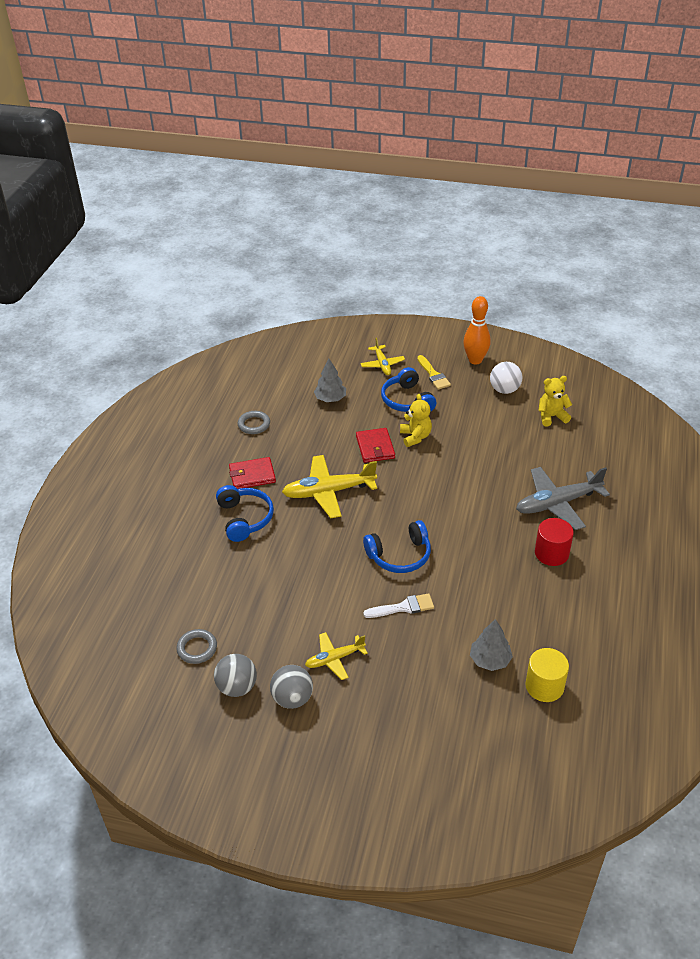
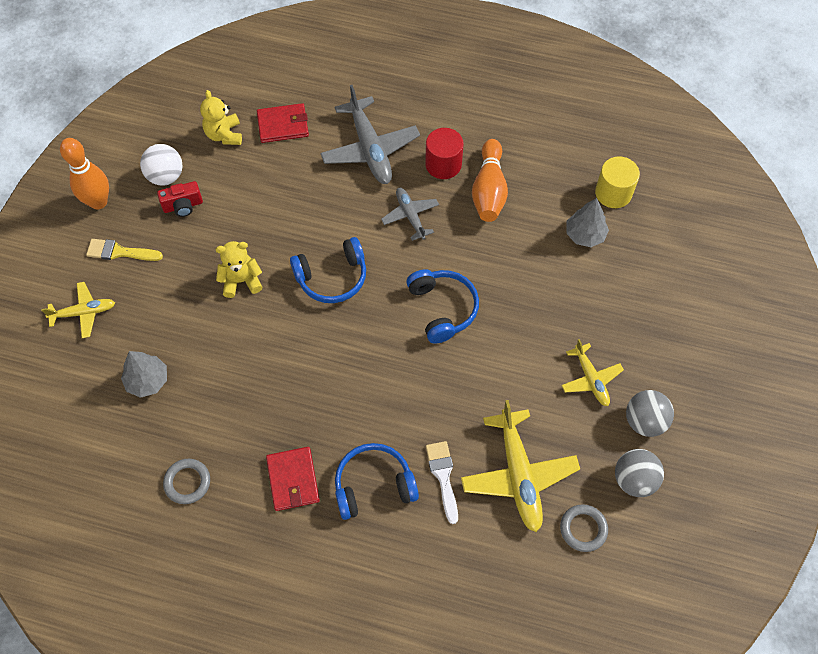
camera: 90 degrees left, 20 degrees up
yellow plane [282,455,377,518] -> yellow plane moved to [461,400,580,532]
red wallet [356,428,395,463] -> red wallet moved to [257,103,309,143]
white brush [363,593,434,618] -> white brush moved to [426,441,458,524]
blue headphones [381,367,436,412] -> blue headphones moved to [290,237,366,303]
yellow brush [417,355,451,390] -> yellow brush turned 150 degrees counterclockwise [86,239,163,261]
none -> red camera [157,181,203,217]
none -> grey plane [381,188,439,241]
none -> orange bowling pin [472,139,508,222]

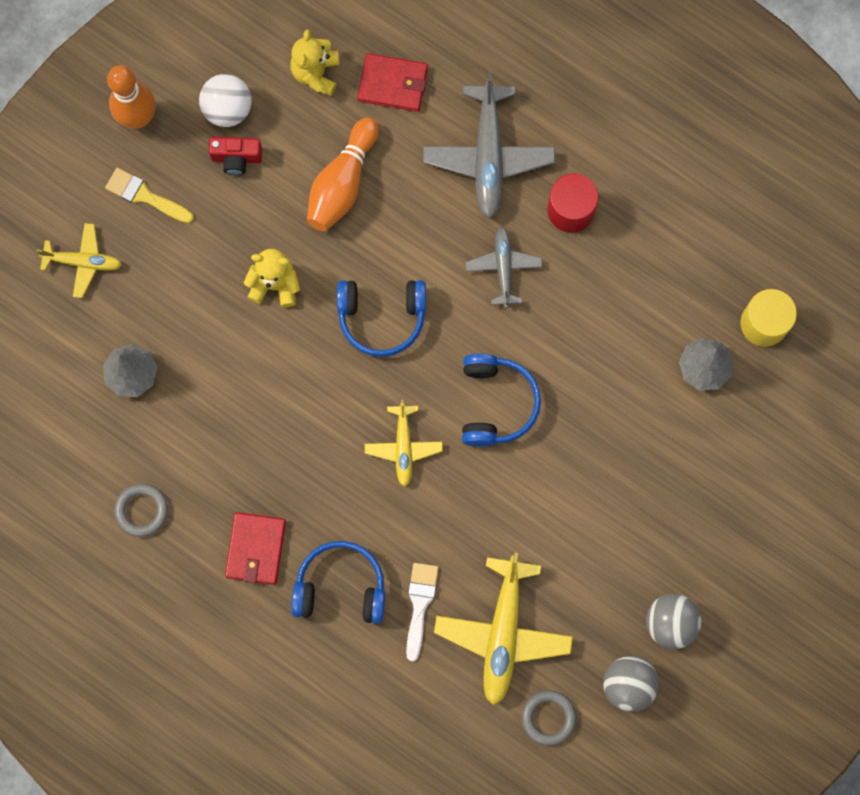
camera: 20 degrees right, 15 degrees up
orange bowling pin [472,139,508,222] -> orange bowling pin moved to [307,117,379,231]
yellow plane [561,339,624,406] -> yellow plane moved to [365,400,443,487]

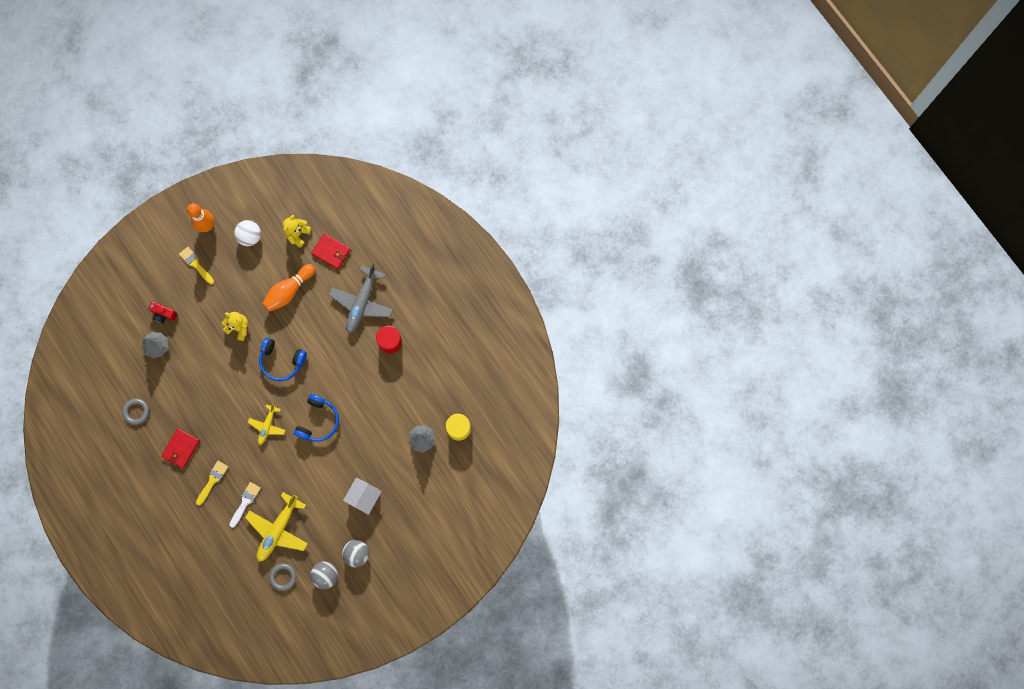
camera: 20 degrees right, 0 degrees up
yellow plane [36,223,122,298] -> none
red camera [208,137,262,175] -> red camera moved to [148,302,177,324]
blue headphones [292,541,385,624] -> yellow brush [196,461,228,506]
grey plane [466,227,543,308] -> none
none -> white house [343,477,382,515]

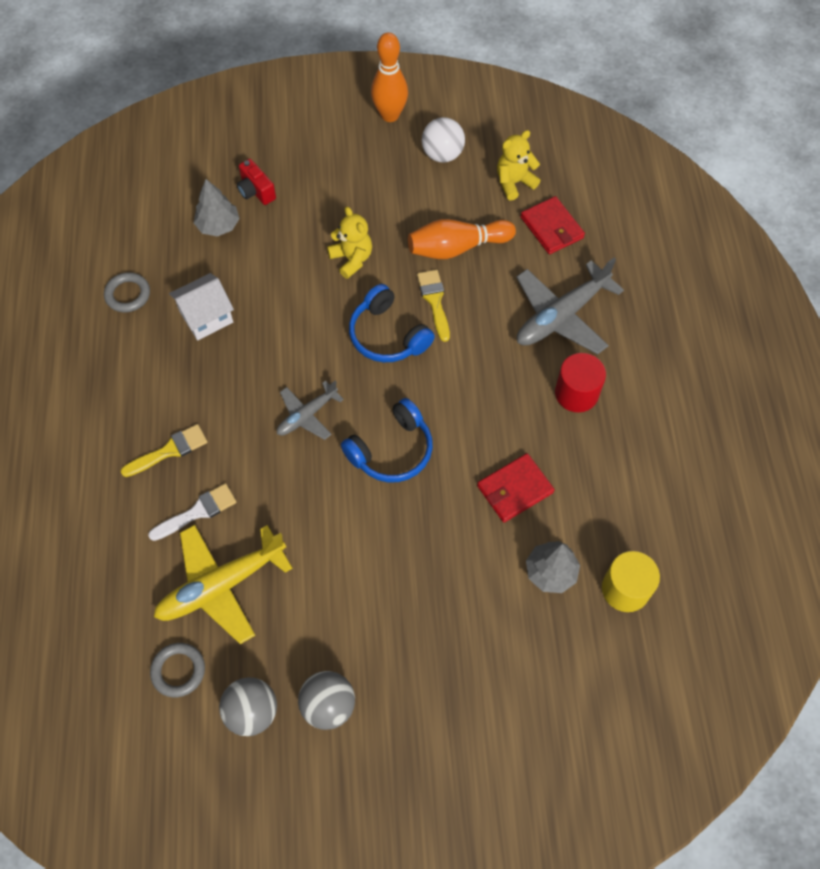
camera: 30 degrees right, 15 degrees down
red wallet [161,429,200,469] -> red wallet moved to [477,453,555,523]
yellow brush [179,247,214,285] -> yellow brush moved to [417,270,450,342]
yellow plane [248,404,285,445] -> grey plane [277,381,344,440]
white house [343,477,382,515] -> white house moved to [169,273,234,340]

